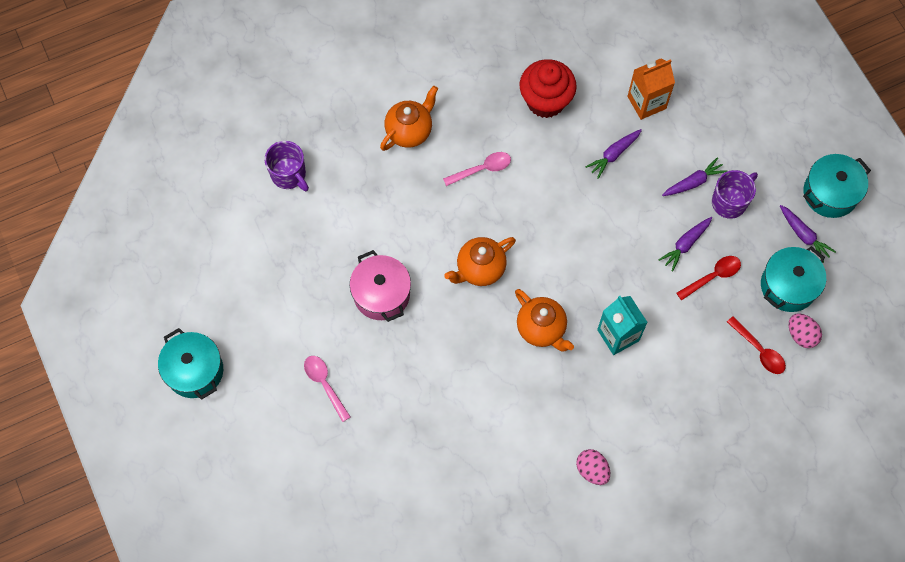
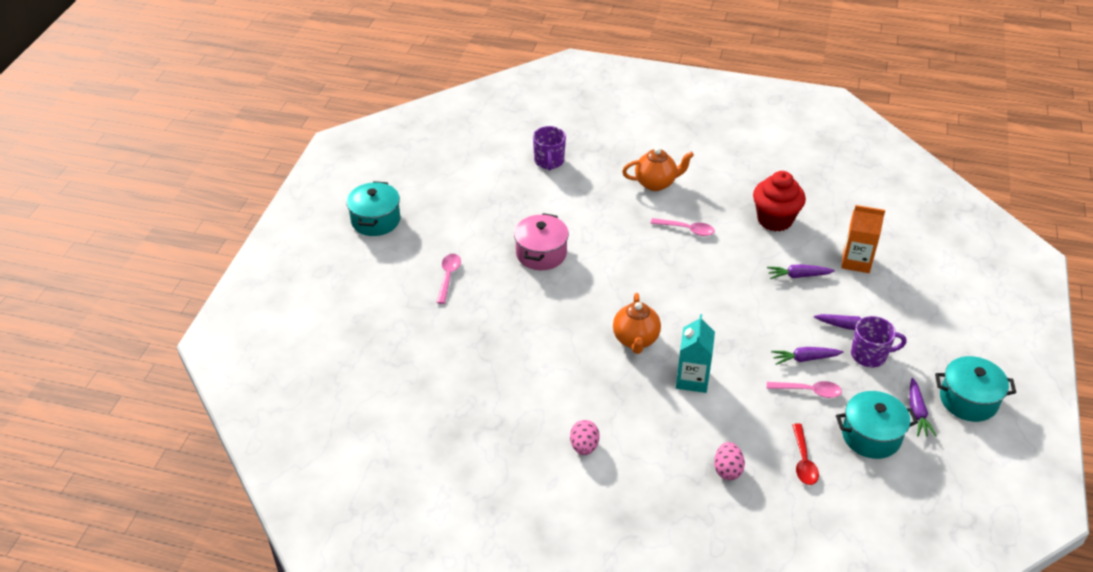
camera: 40 degrees right, 25 degrees down
orange teapot [444,237,516,286] -> none
red spoon [676,256,741,300] -> pink spoon [767,381,842,398]
pink egg [789,313,822,348] -> pink egg moved to [714,442,745,480]

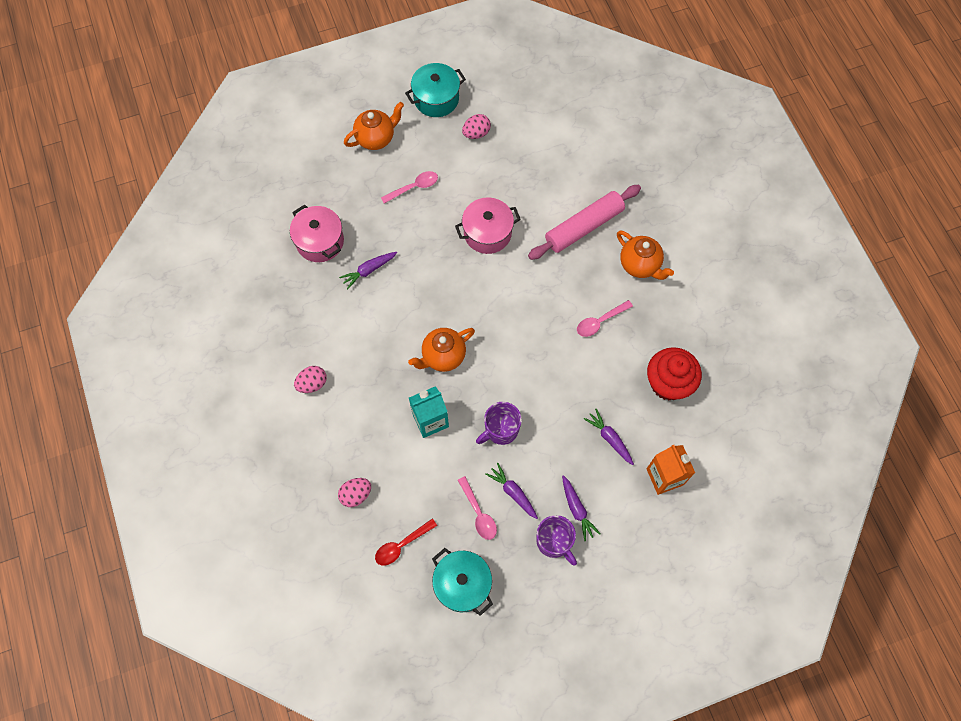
camera: 55 degrees right, 25 degrees up
purple mug [533,126,566,171] -> purple mug moved to [476,402,522,445]
pink spoon [651,218,715,236] -> pink spoon turned 75 degrees clockwise [577,300,633,337]
purple carrot [910,378,937,437] -> purple carrot moved to [339,252,397,289]
turquoise pot [935,356,1016,422] -> none
none -> pink pot [290,204,344,262]
none -> orange teapot [344,102,404,150]
none -> pink egg [462,114,491,139]
none -> pink rolling pin [528,185,641,260]

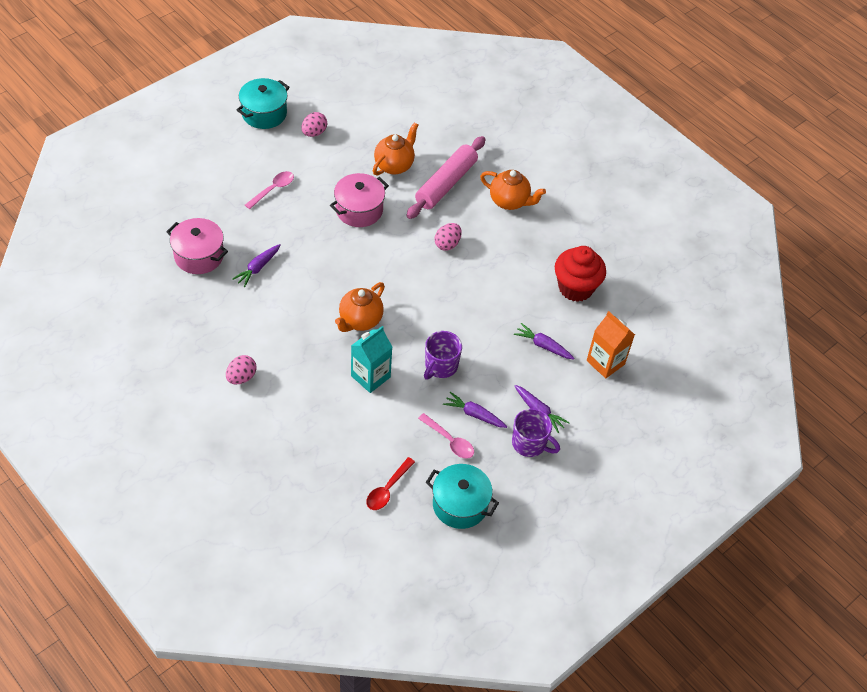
camera: 25 degrees left, 15 degrees down
pink egg [338,478,371,507] -> pink egg moved to [434,223,462,251]
orange teapot [344,102,404,150] -> orange teapot moved to [373,122,418,175]
pink spoon [577,300,633,337] -> none

